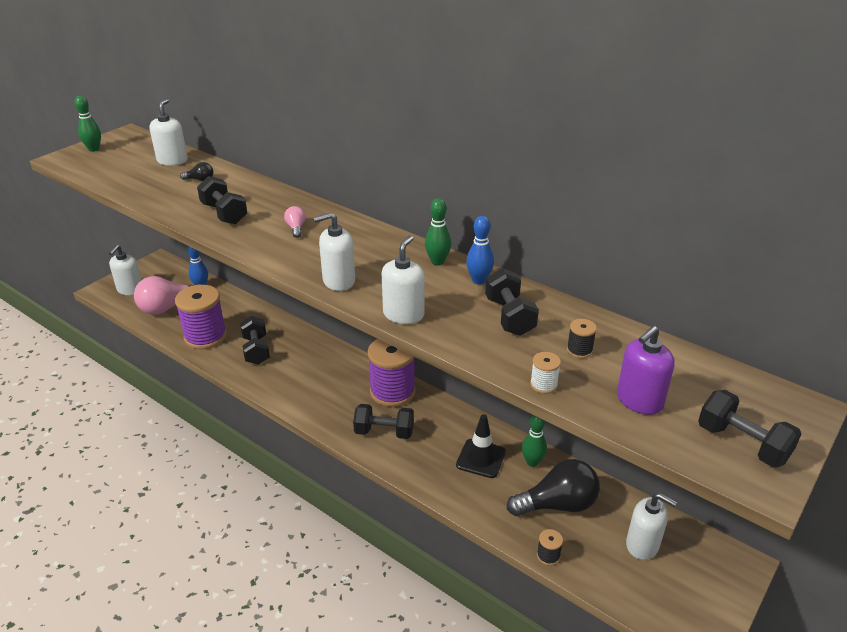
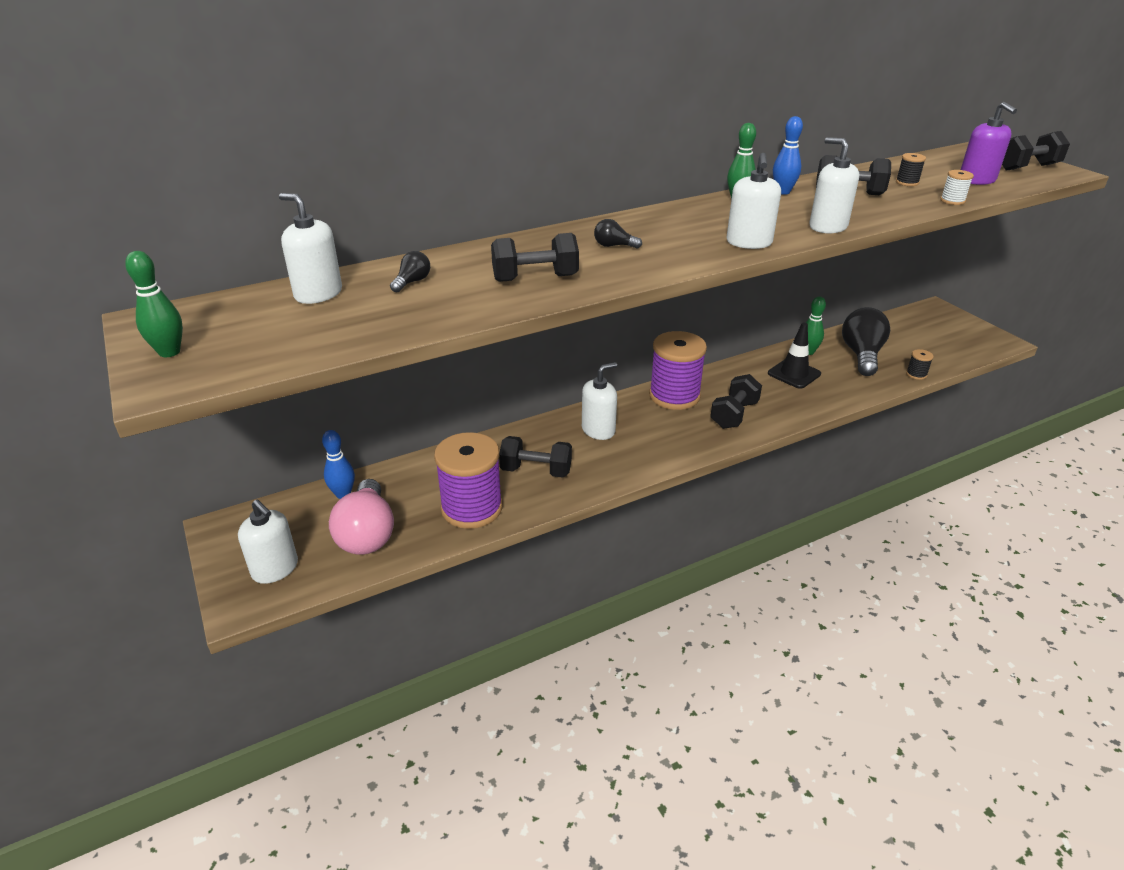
camera: 65 degrees left, 0 degrees up
pink light bulb [284,206,305,238] -> black light bulb [594,219,642,249]
white soap dispenser [626,493,677,560] -> white soap dispenser moved to [582,362,617,440]

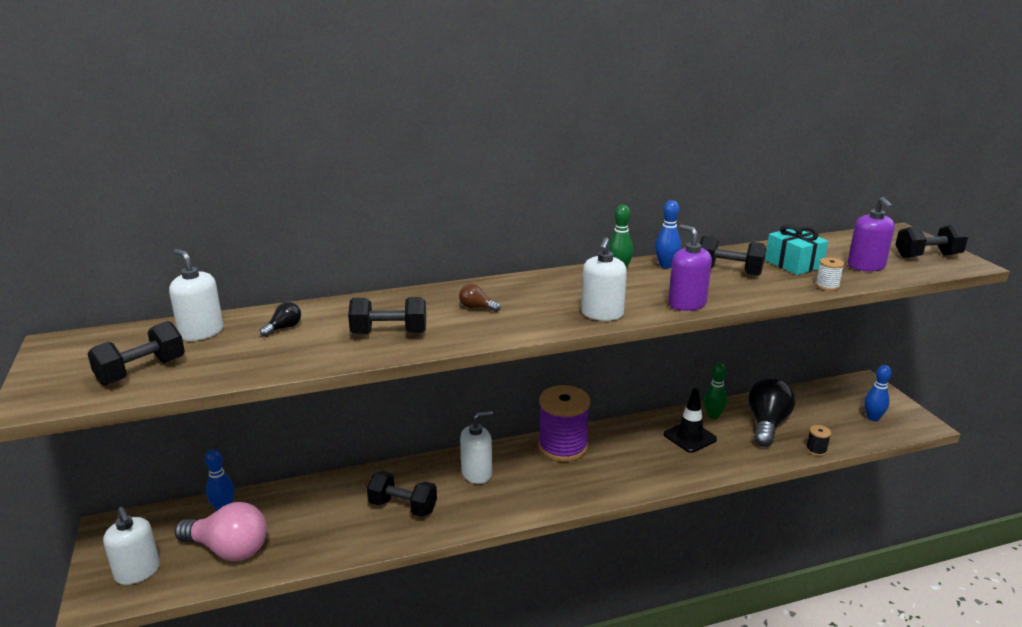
camera: 10 degrees right, 10 degrees down
green bowling pin [125,251,183,357] -> none
pink light bulb [329,479,394,555] -> pink light bulb turned 75 degrees counterclockwise [175,502,267,561]
purple spool [434,432,503,529] -> none
black light bulb [594,219,642,249] -> brown light bulb [459,284,501,312]
black dumbbell [710,374,762,429] -> black dumbbell moved to [87,321,185,386]
white soap dispenser [809,137,859,233] -> purple soap dispenser [668,224,712,311]
black spool [896,153,926,186] -> turquoise gift [765,224,828,275]
none -> blue bowling pin [864,365,891,421]

